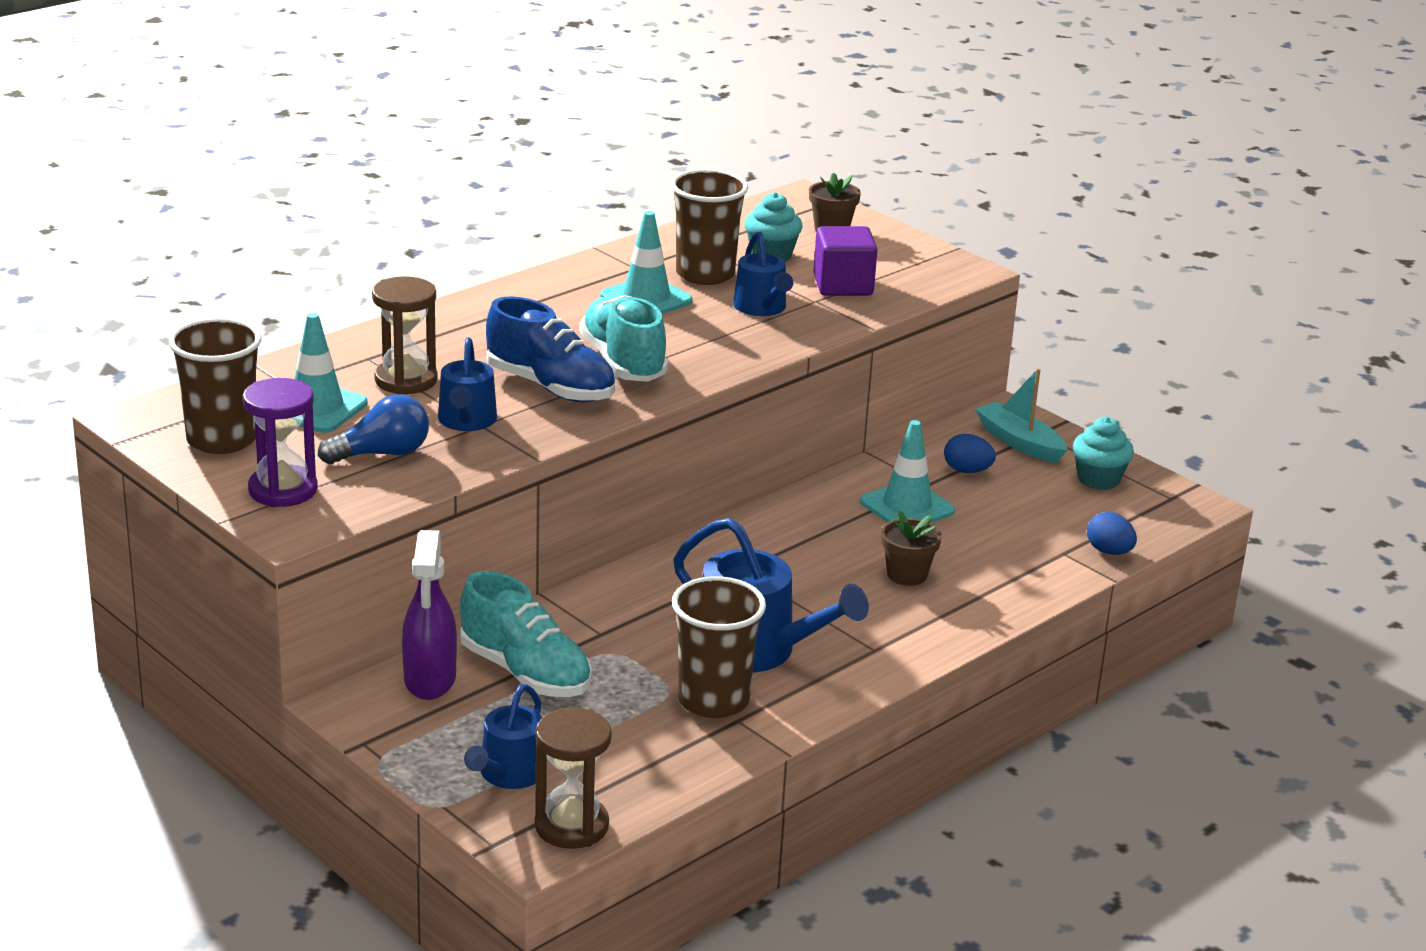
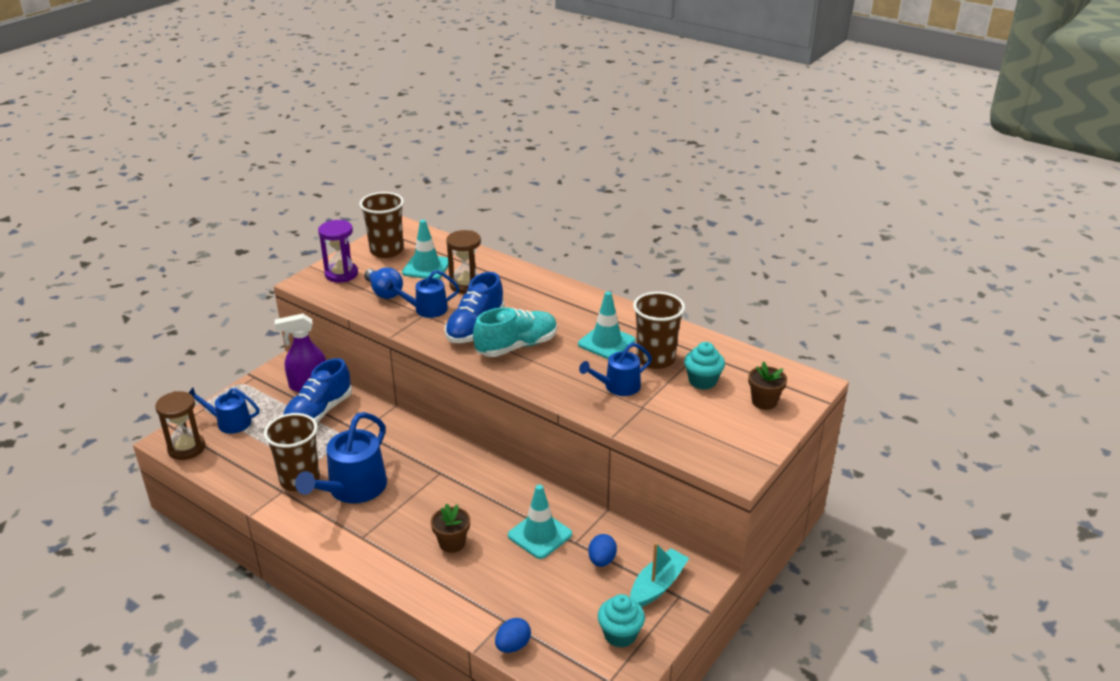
camera: 80 degrees right, 5 degrees up
turquoise shoe [460,571,592,697] -> blue shoe [283,358,352,423]
purple cube [813,226,877,296] -> none

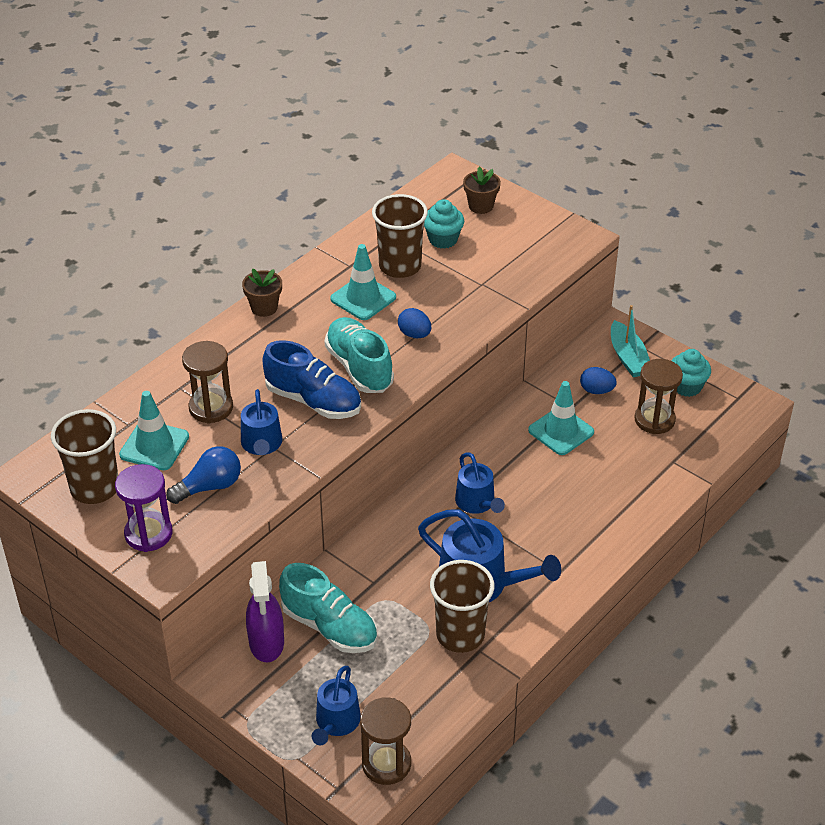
camera: 85 degrees left, 10 degrees up
blue shoe [283,358,352,423] -> turquoise shoe [279,563,377,653]
brown flower pot [431,503,470,553] -> brown flower pot moved to [242,268,282,317]
blue egg [495,618,531,653] -> blue egg moved to [398,308,431,338]
blue watering can [579,343,652,396] -> blue watering can moved to [455,452,505,514]
turquoise boat [630,542,689,607] -> turquoise boat turned 150 degrees counterclockwise [611,305,650,377]
none -> brown hourglass [634,359,683,434]

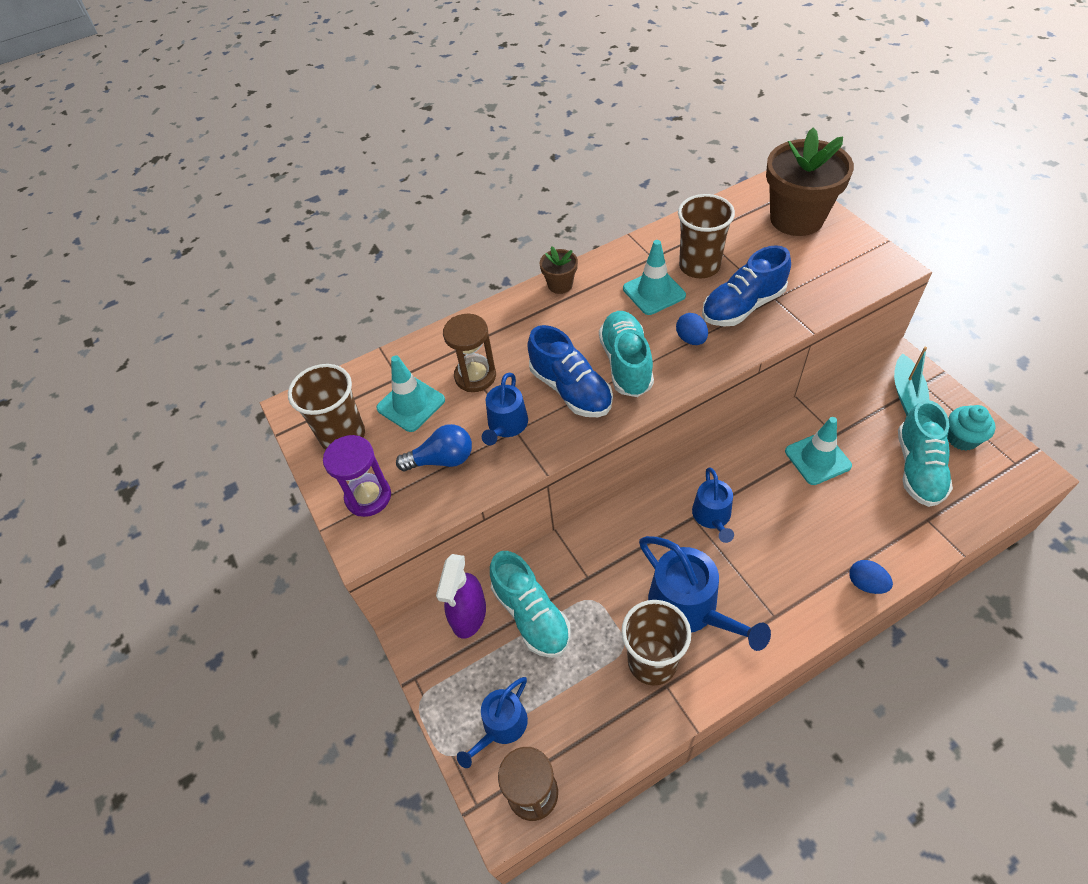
camera: 25 degrees right, 10 degrees up
turquoise cupcake [424,199,464,249] -> none
brown flower pot [463,166,501,214] -> brown flower pot [766,128,854,236], size x2.18
blue egg [580,367,617,394] -> blue egg moved to [849,560,893,594]
brown hourglass [634,359,683,434] -> turquoise shoe [898,400,953,507]
none -> blue shoe [702,245,791,326]

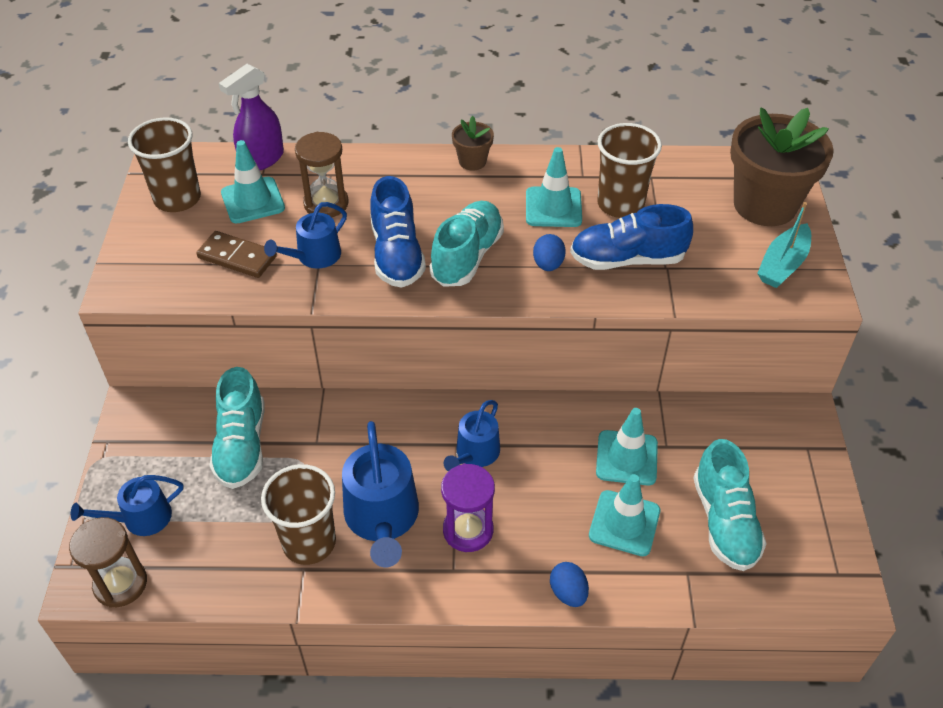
camera: 25 degrees right, 5 degrees down
purple hourglass [323,435,391,517] -> purple hourglass moved to [441,464,495,552]
blue light bulb [396,424,472,471] -> brown domino [196,231,277,278]
purple spray bottle [436,554,486,639] -> purple spray bottle moved to [219,64,284,170]
turquoise boat [894,347,929,416] -> turquoise boat moved to [757,202,811,288]
turquoise shoe [898,400,953,507] -> turquoise shoe turned 45 degrees counterclockwise [693,439,767,571]
turquoise cupcake [947,405,996,451] -> none
none -> turquoise traffic cone [589,474,660,556]

